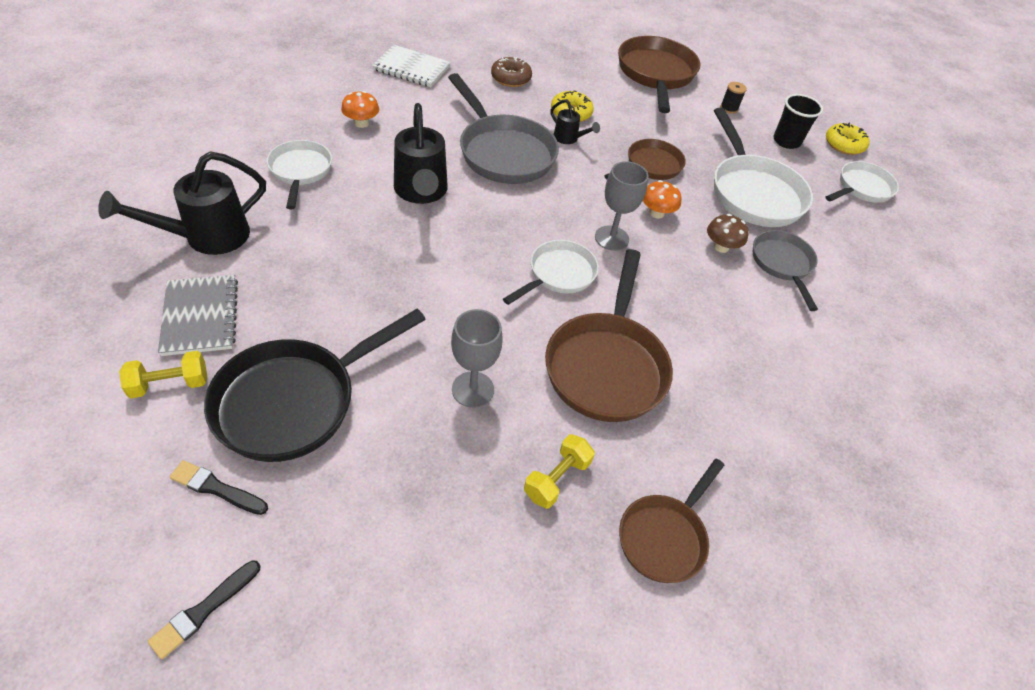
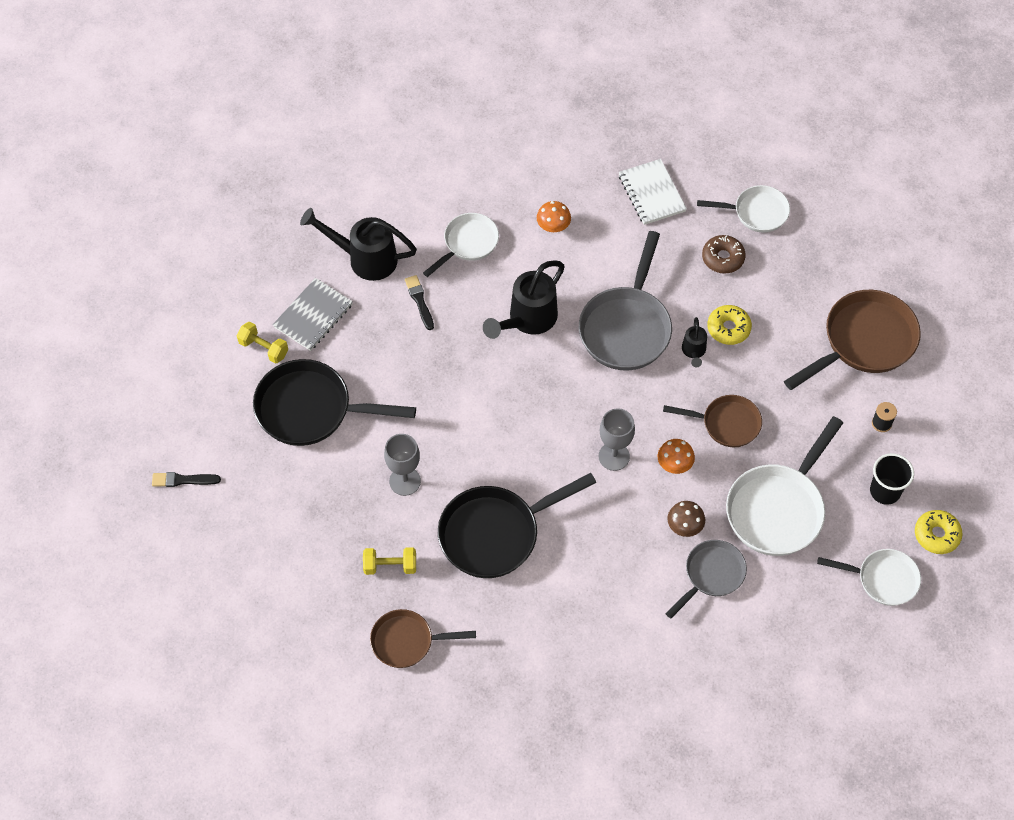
camera: 55 degrees right, 10 degrees up
black brush [169,460,268,515] -> black brush moved to [405,275,434,330]
white pan [503,240,599,305] -> white pan moved to [697,185,790,233]
brown pan [545,249,673,422] -> black pan [438,473,596,578]

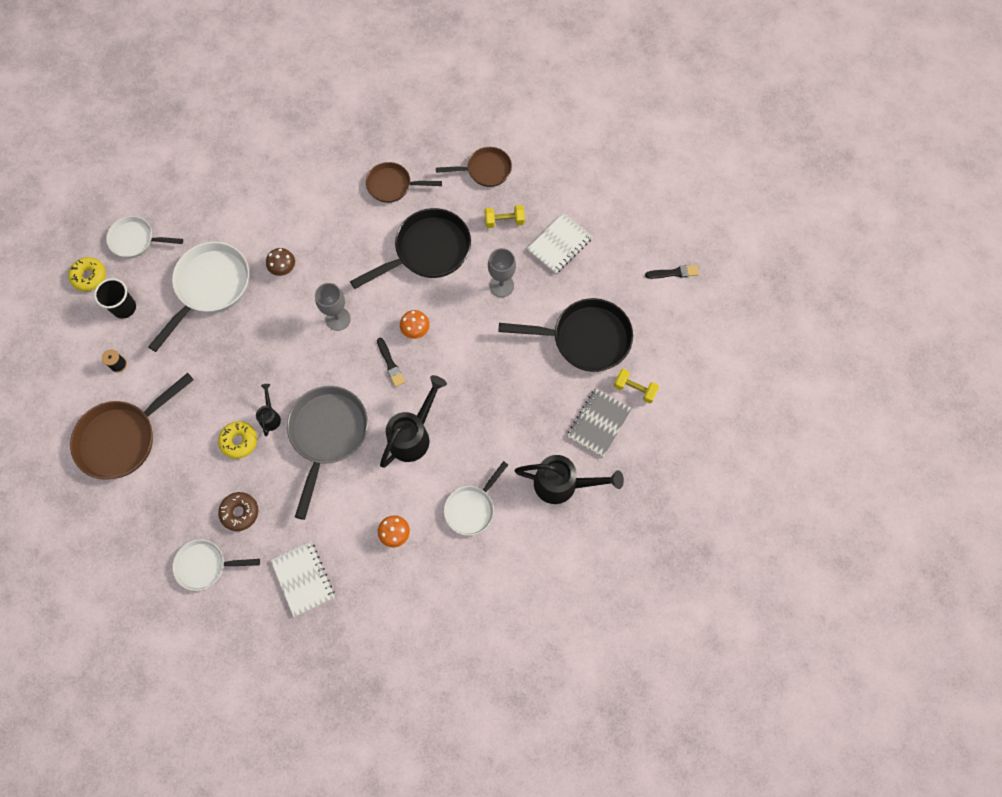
camera: 175 degrees right, 10 degrees up
black brush [405,275,434,330] -> black brush moved to [377,338,405,387]
orange mushroom [658,439,695,474] -> orange mushroom moved to [400,310,430,339]
brown pan [663,395,762,447] -> brown pan moved to [366,162,442,203]
grey pan [665,540,747,618] -> none
none -> white notebook [527,213,593,274]

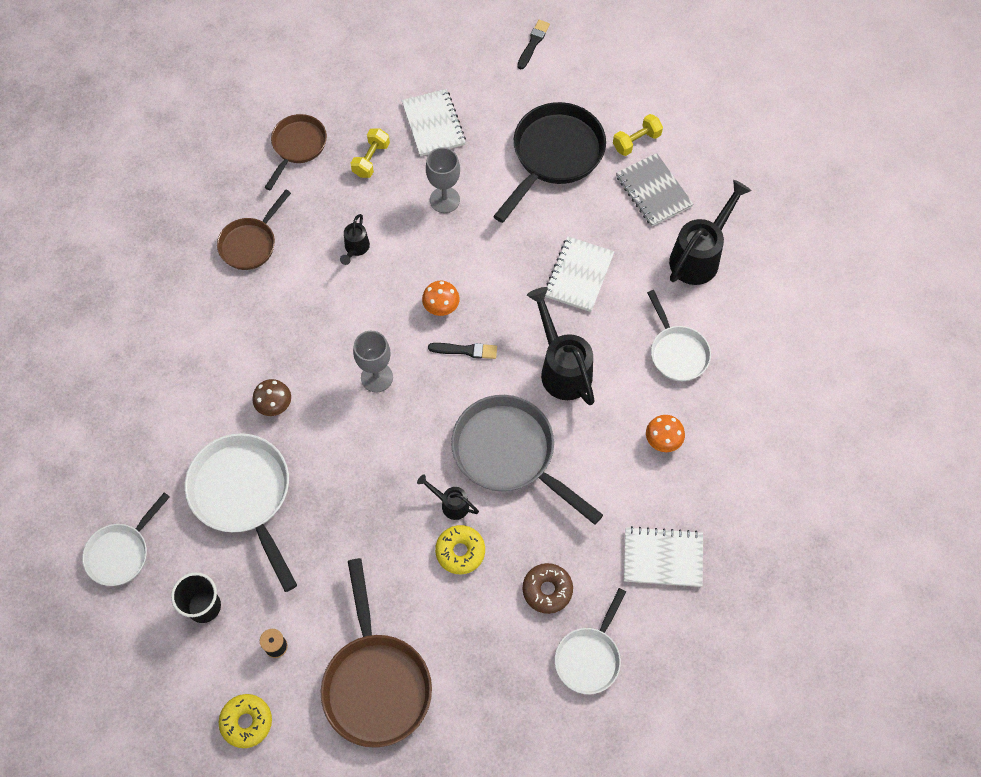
camera: 60 degrees left, 5 degrees down
yellow donut [68,257,106,291] -> yellow donut moved to [219,694,272,748]
black pan [350,208,471,289] -> black watering can [340,214,370,265]
none -> white notebook [545,236,614,312]

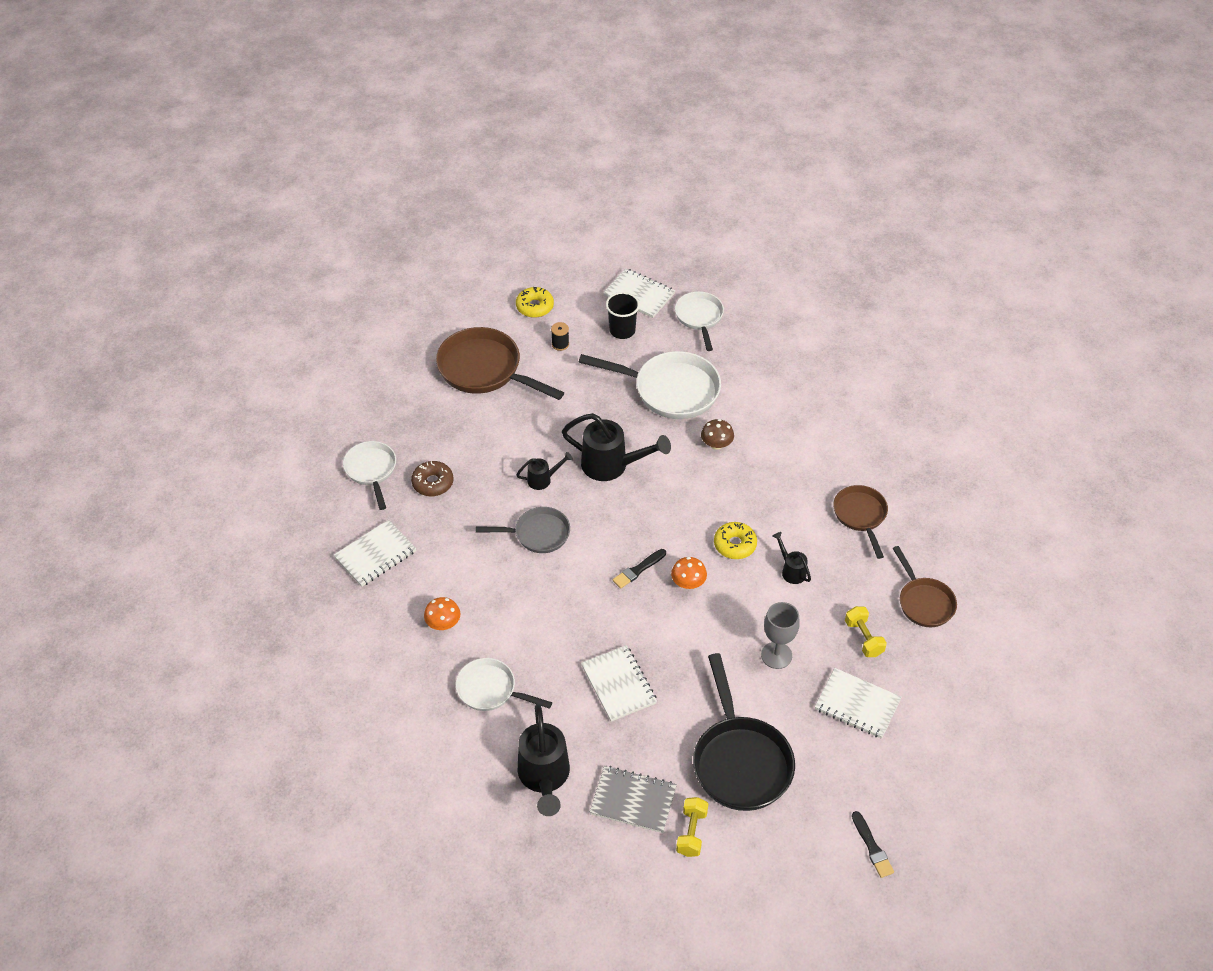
camera: 135 degrees right, 15 degrees down
grey goblet [353,331,393,393] -> none
yellow donut [435,525,485,574] -> yellow donut moved to [714,522,757,559]
grey pan [451,395,603,525] -> grey pan [476,507,570,553], size x0.60
black watering can [527,287,595,405] -> black watering can moved to [562,413,671,481]
none -> white notebook [603,268,675,318]

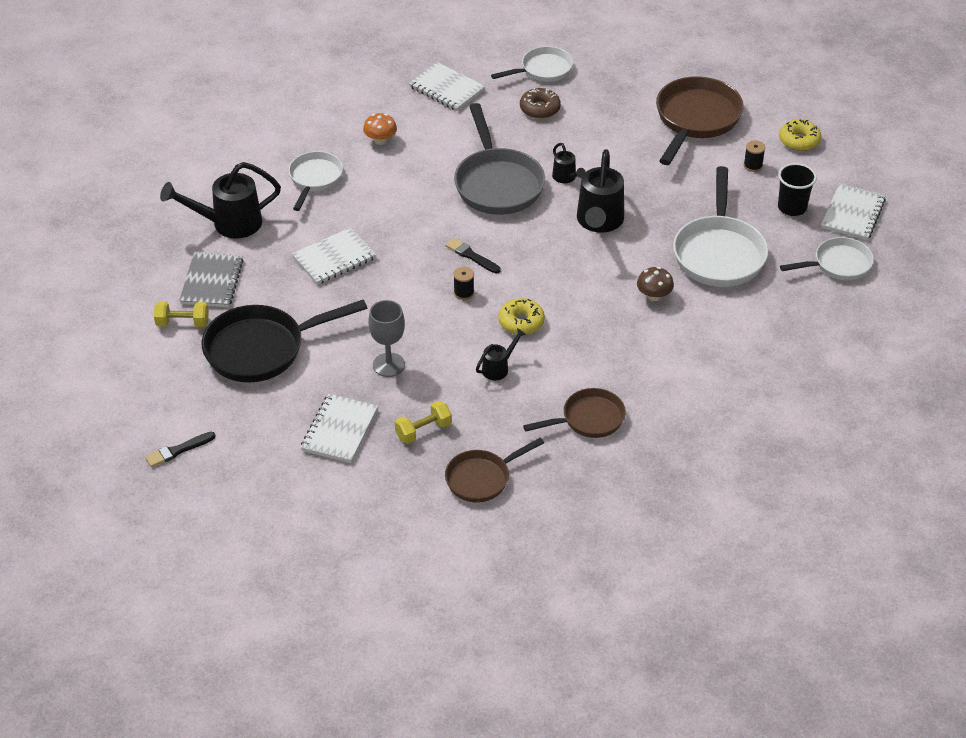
camera: 80 degrees right, 5 degrees down
grey pan [476,507,570,553] -> grey pan [454,103,545,215], size x1.65
orange mushroom [671,557,707,589] -> black spool [453,267,474,300]

